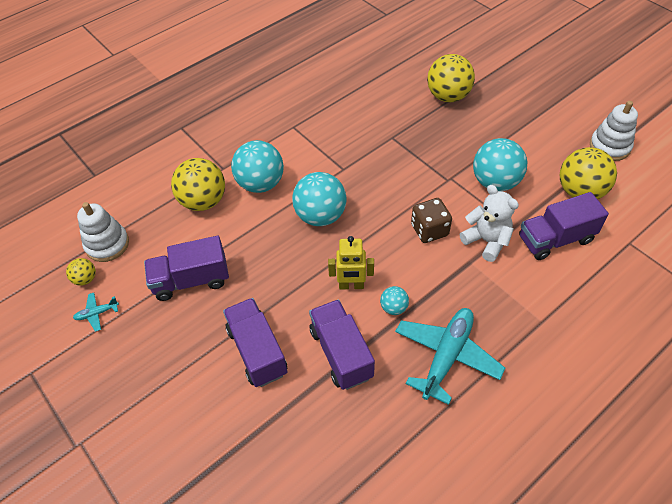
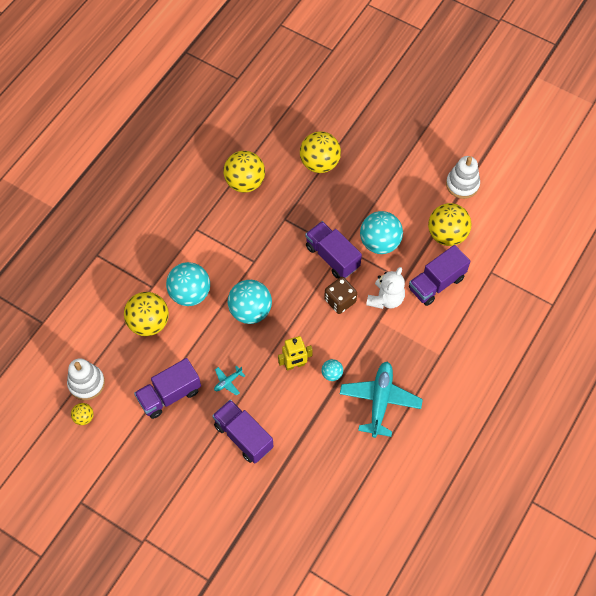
camera: 20 degrees left, 10 degrees up
turquoise plane [73,293,119,332] -> turquoise plane moved to [214,366,245,396]
purple truck [309,299,375,390] -> purple truck moved to [305,221,362,279]
white teddy bear [460,185,519,262] -> white teddy bear turned 90 degrees clockwise [366,267,405,309]
none -> yellow ball [223,151,265,193]

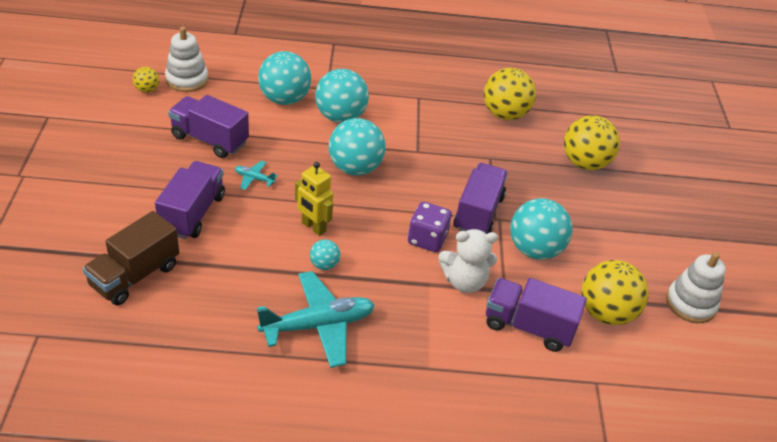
camera: 55 degrees right, 20 degrees down
yellow ball [124,292,169,336] -> turquoise ball [258,51,311,105]
brown dice [324,277,357,314] -> purple dice [408,202,452,252]
none -> brown truck [83,211,179,306]

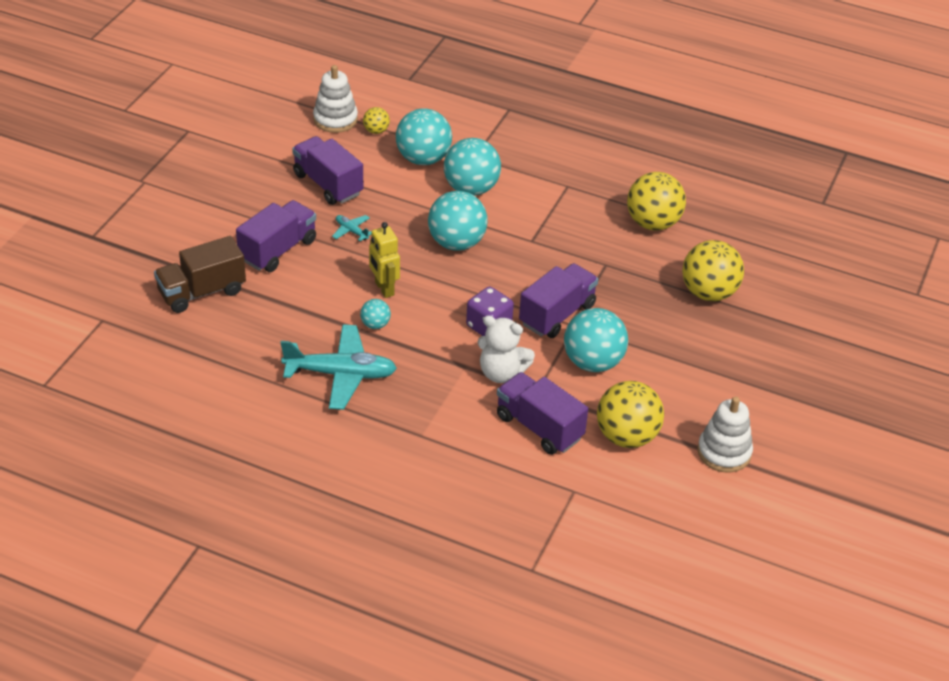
camera: 25 degrees right, 0 degrees up
yellow ball [133,67,159,93] -> yellow ball moved to [363,107,390,134]

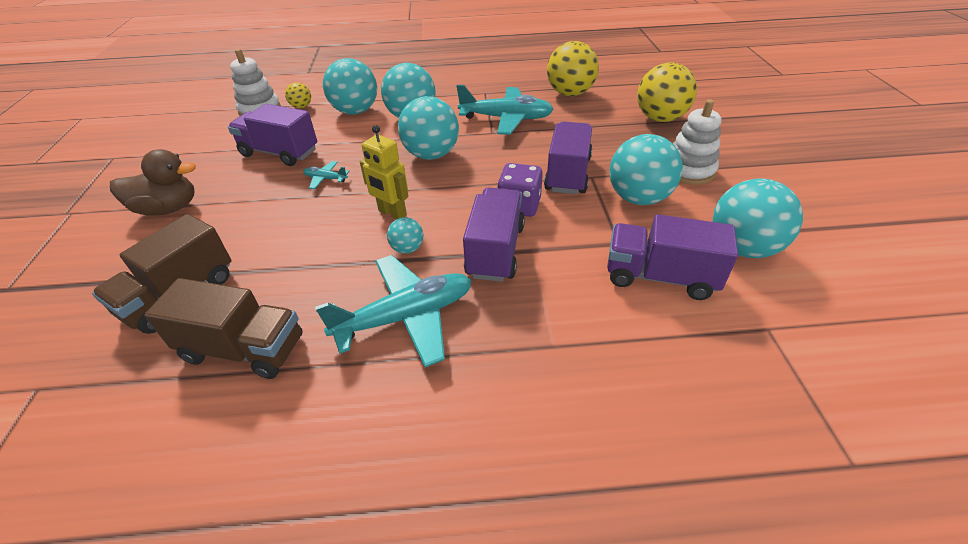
camera: 25 degrees left, 0 degrees up
purple truck [236,200,316,272] -> purple truck moved to [463,188,525,282]
white teddy bear [477,315,535,383] -> none
yellow ball [597,381,664,448] -> turquoise ball [713,178,803,258]
white stacking toy [697,396,753,473] -> white stacking toy moved to [673,99,722,185]
none -> brown duck [110,149,196,215]
none -> brown truck [144,278,302,379]
none -> turquoise plane [456,85,554,135]

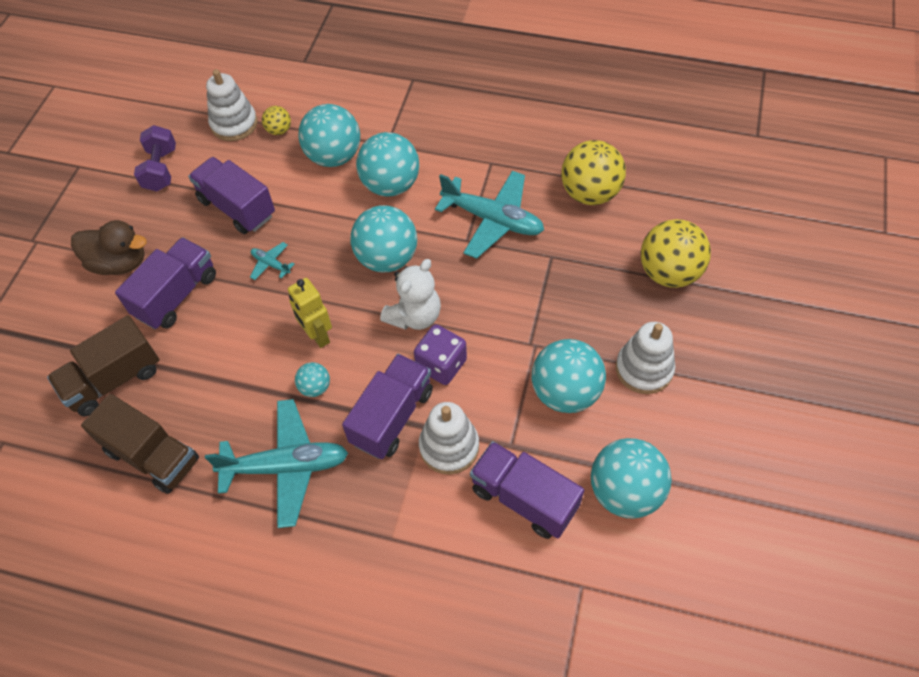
camera: 20 degrees right, 15 degrees up
purple truck [544,121,593,194] -> purple truck moved to [115,237,216,329]
none -> purple dumbbell [134,125,176,191]
none -> white teddy bear [380,259,441,330]
none -> white stacking toy [419,402,479,475]

